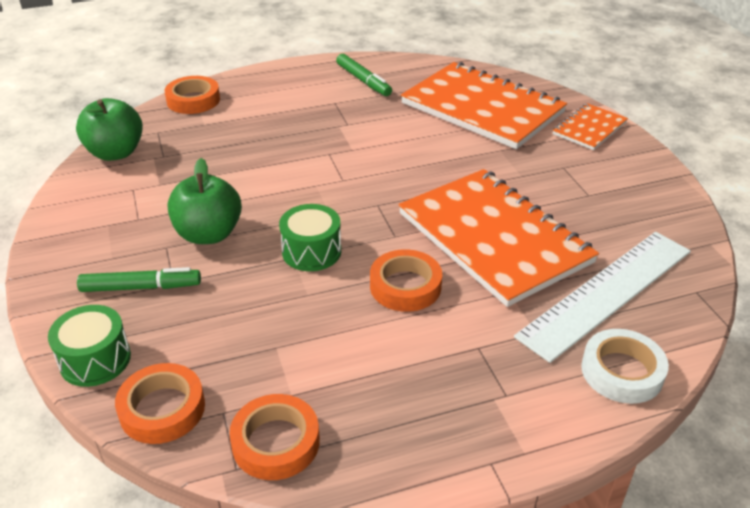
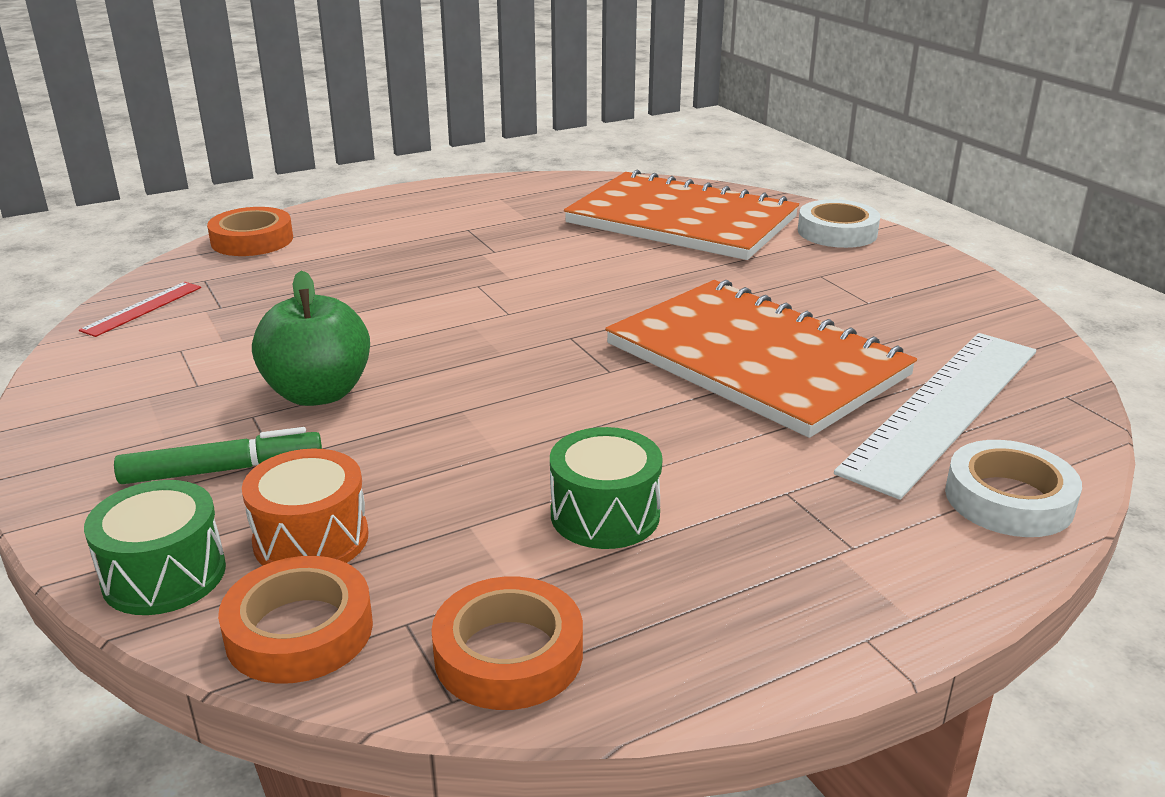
camera: 10 degrees left, 10 degrees down
green apple [76,98,143,161] -> red ruler [79,282,201,337]
green drum [279,204,341,271] -> green drum moved to [550,427,663,549]
green marker [336,54,392,96] -> none
orange tape [370,249,442,312] -> none
orange notebook [553,103,628,150] -> white tape [798,199,880,248]
none -> orange drum [242,448,368,566]

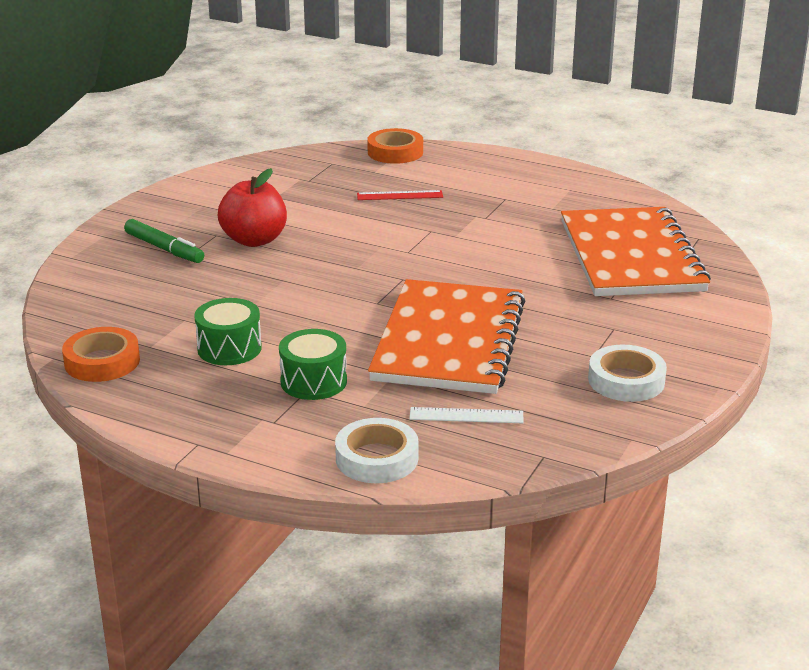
camera: 55 degrees right, 0 degrees up
red ruler [79,282,201,337] -> red ruler moved to [357,190,443,200]
green drum [84,480,226,615] -> green drum moved to [279,329,347,400]
orange tape [218,556,373,684] -> none
orange drum [242,448,368,566] -> none
green apple [252,271,370,406] -> red apple [218,168,287,247]
white tape [798,199,880,248] -> white tape moved to [588,345,667,402]
white ruler [834,333,1036,500] -> white ruler [409,407,524,423], size x0.44

